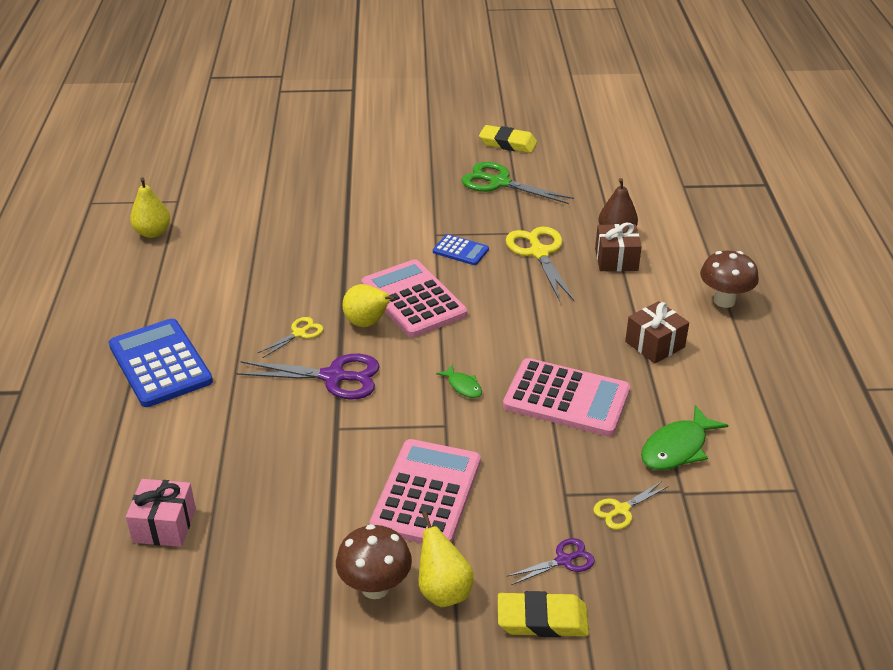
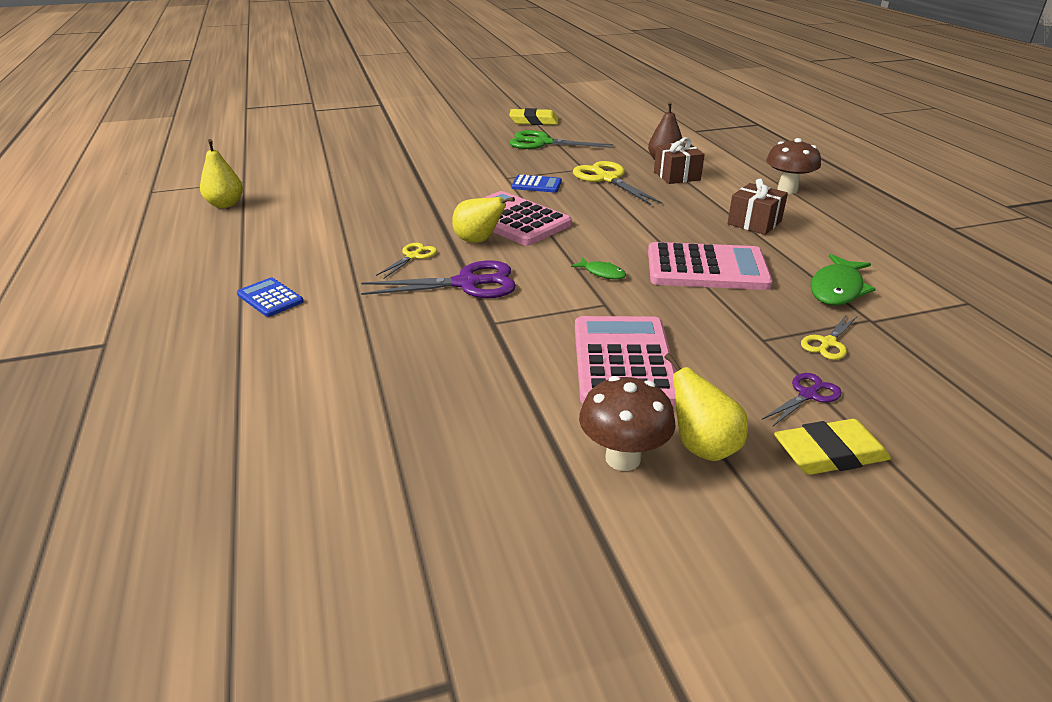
camera: 15 degrees left, 5 degrees down
blue calculator [109,318,213,407] -> blue calculator [237,278,304,317], size x0.51
pink gift [126,479,196,547] -> none

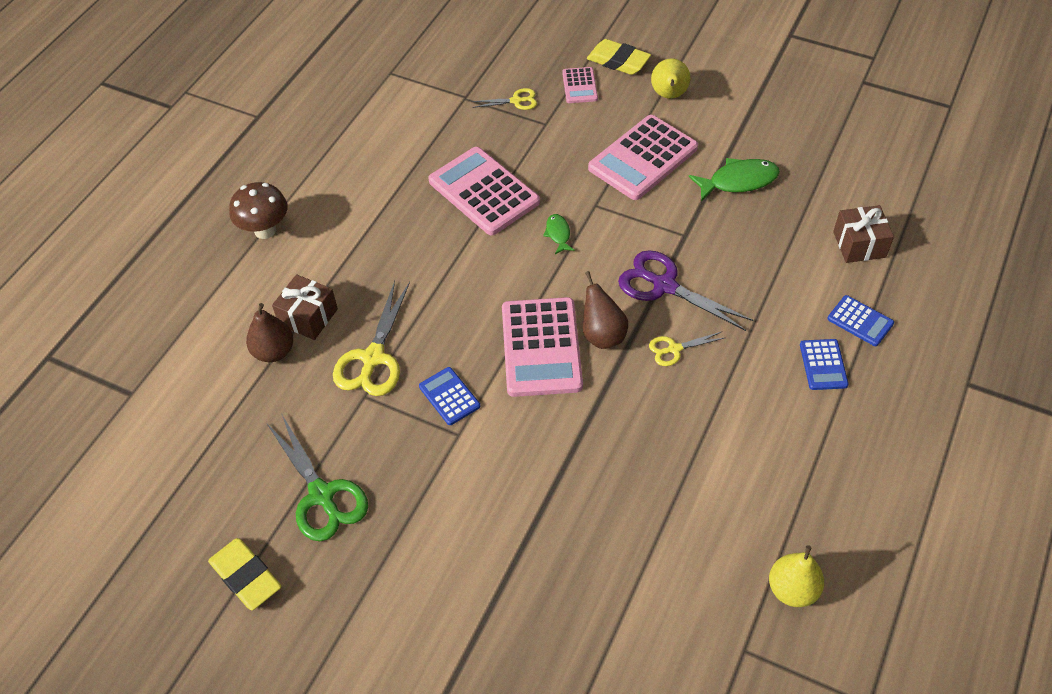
camera: 135 degrees left, 20 degrees up
yellow pear [452,197,515,243] -> brown pear [583,271,628,349]
brown mushroom [579,376,676,471] -> none
brown gift [727,179,788,235] -> brown gift moved to [833,205,894,263]
purple scissors [762,373,842,427] -> pink calculator [562,67,598,103]
green fish [810,254,876,305] -> green fish moved to [689,158,780,202]
none -> blue calculator [827,295,894,346]

